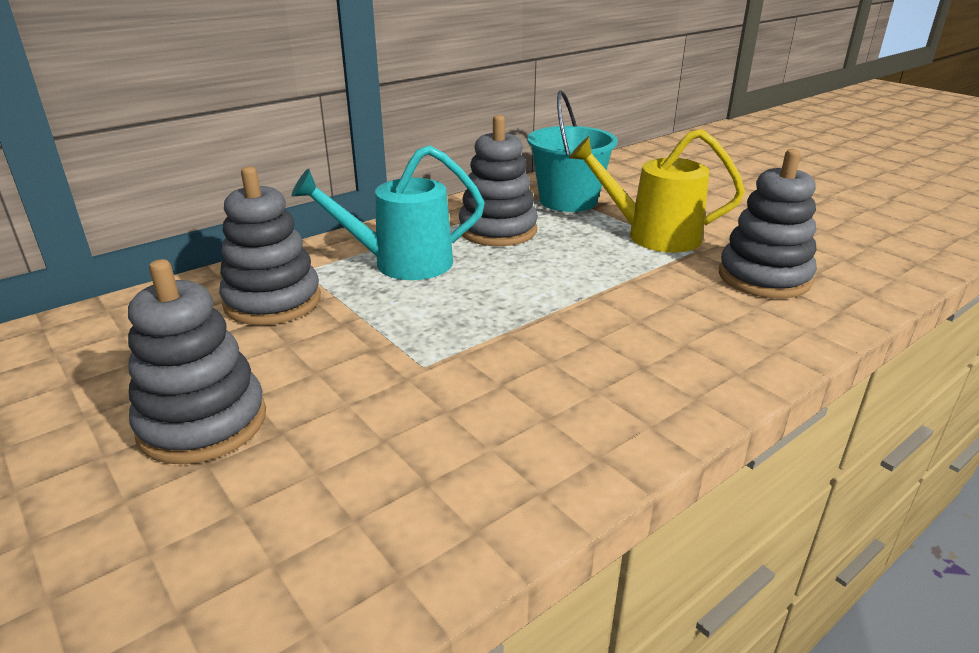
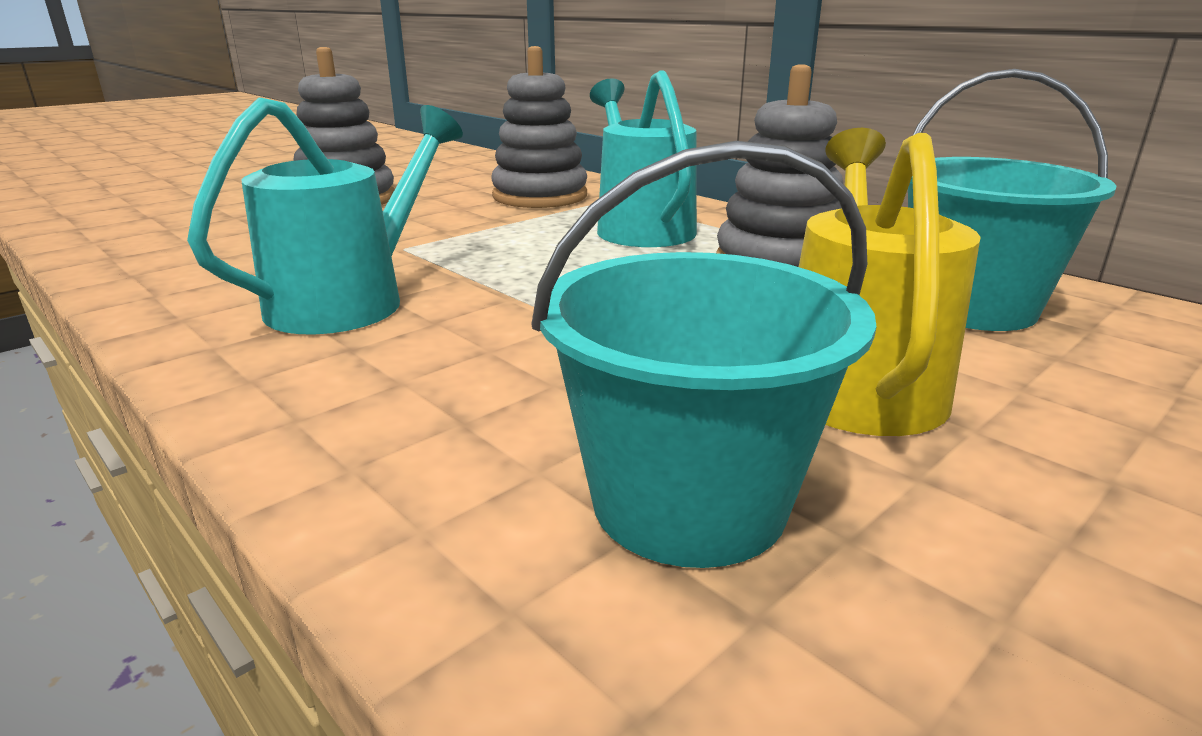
camera: 85 degrees right, 5 degrees down
grey stacking toy [719,149,817,298] -> turquoise bucket [531,141,877,568]
none -> turquoise watering can [187,97,463,334]

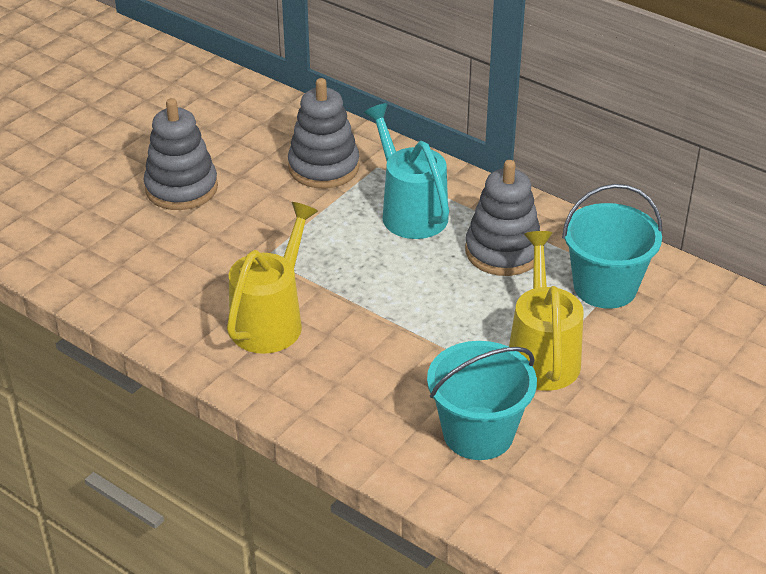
camera: 10 degrees left, 15 degrees up
turquoise watering can [187,97,463,334] -> yellow watering can [227,202,318,354]

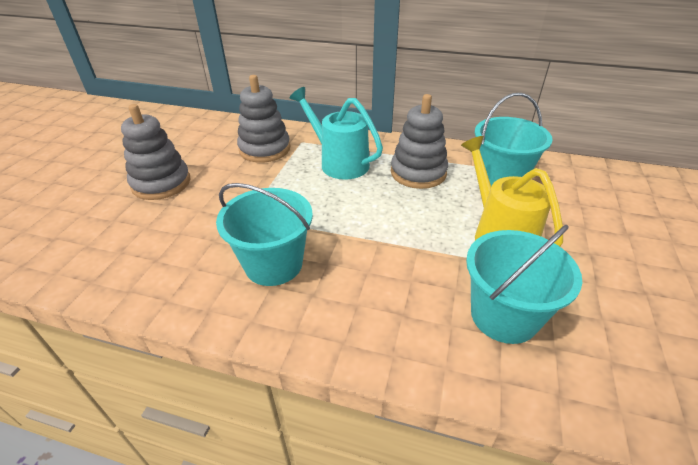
camera: 20 degrees left, 0 degrees up
yellow watering can [227,202,318,354] -> turquoise bucket [216,183,313,286]

